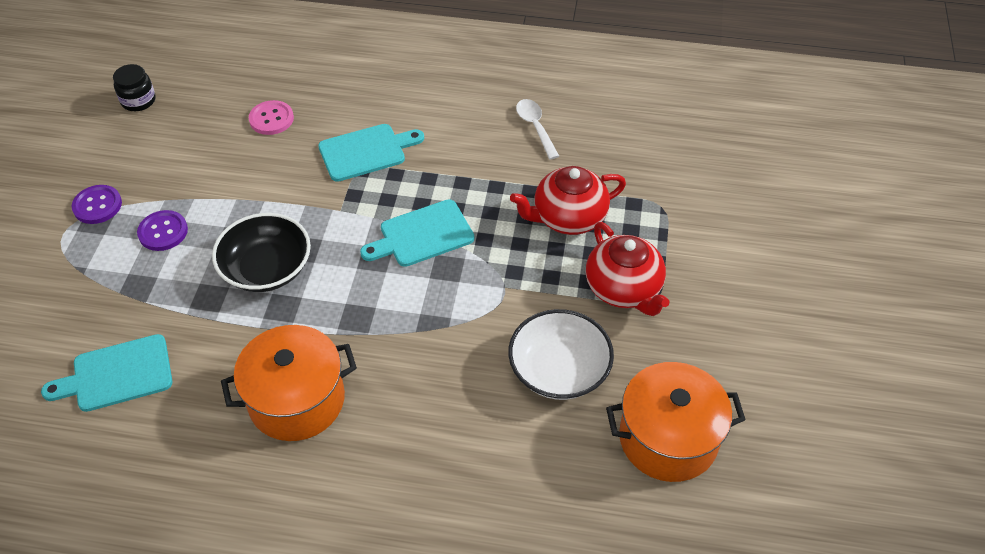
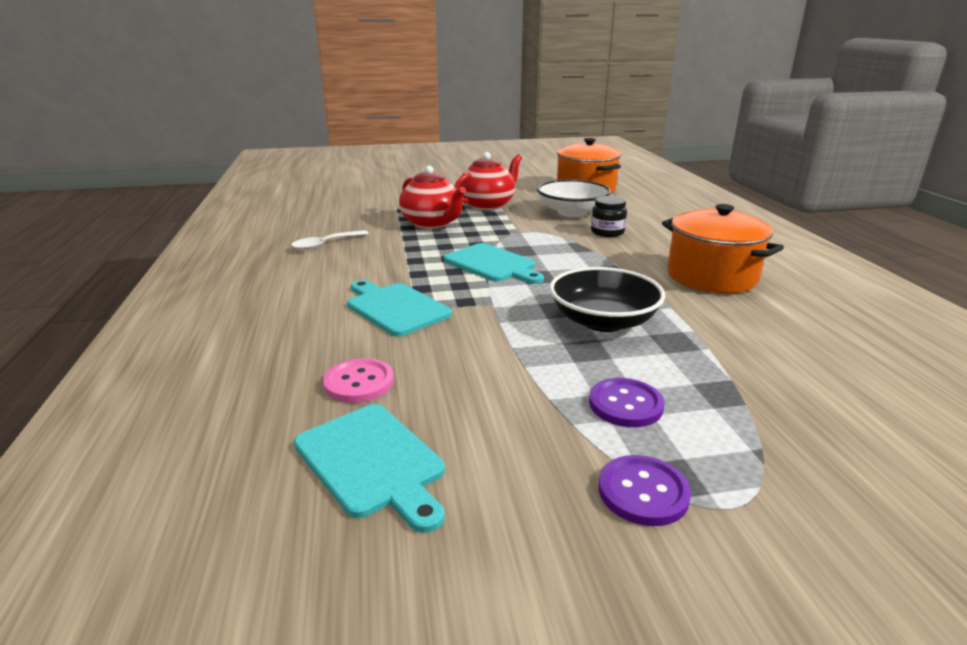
camera: 110 degrees left, 25 degrees down
turquoise cutting board [41,334,172,412] -> turquoise cutting board moved to [294,404,445,533]
black jar [113,64,156,111] -> black jar moved to [591,196,627,237]

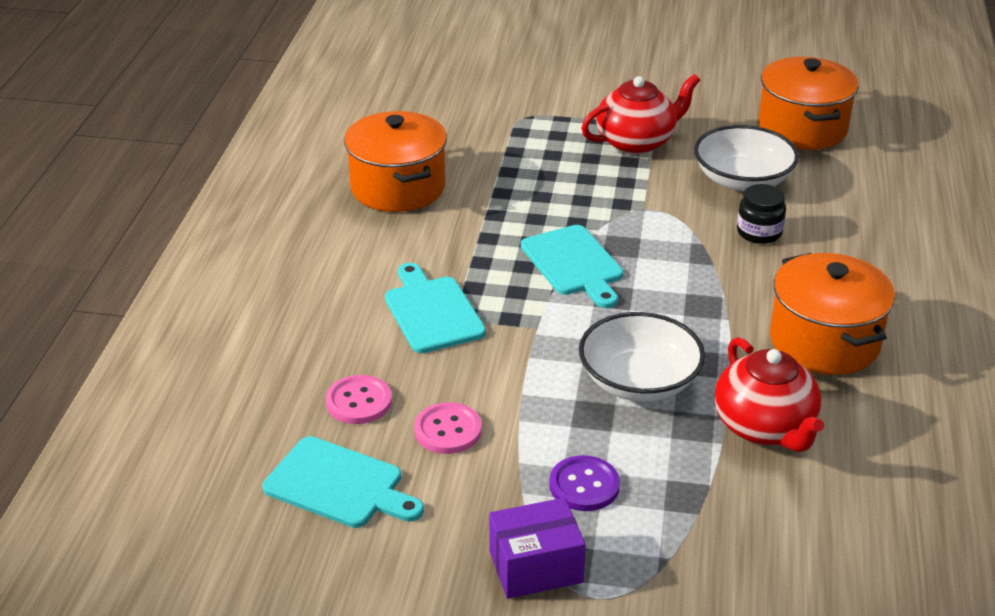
camera: 20 degrees right, 10 degrees up
white spoon [291,230,369,250] -> orange pot [344,111,447,212]
turquoise cutting board [294,404,445,533] -> turquoise cutting board turned 45 degrees counterclockwise [263,436,424,528]
red teapot [399,166,466,229] -> red teapot moved to [714,337,824,452]
black bowl [549,267,665,332] -> white bowl [579,312,705,402]
purple button [598,455,691,526] -> purple box [489,498,586,599]
none -> pink button [414,402,482,454]

